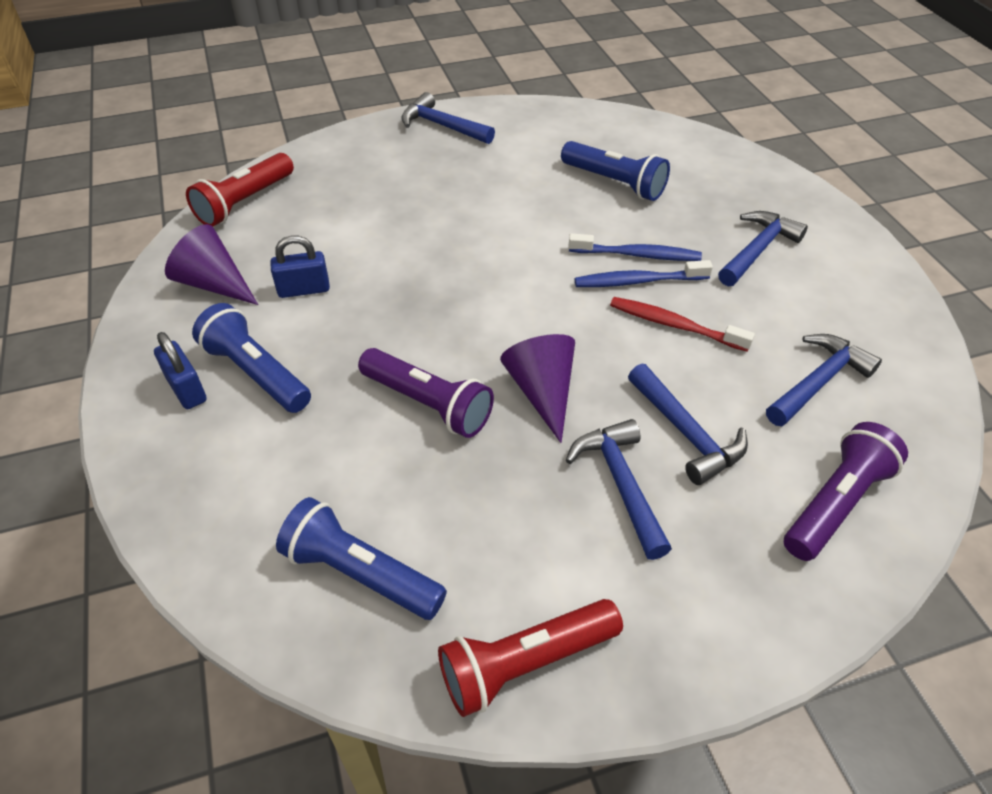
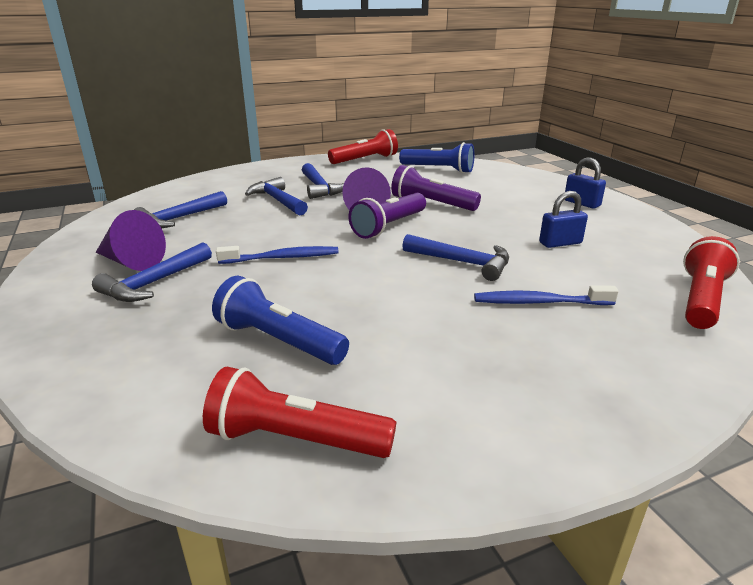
camera: 175 degrees right, 20 degrees down
purple cone [165,224,258,305] -> purple cone moved to [96,210,166,271]
blue flashlight [192,303,311,413] -> none
blue hammer [401,92,495,144] -> blue hammer moved to [402,234,509,281]
blue toothbrush [568,233,702,261] -> blue toothbrush moved to [474,285,619,305]
red toothbrush [610,297,755,352] -> none
purple flashlight [784,422,908,561] -> purple flashlight moved to [348,193,426,239]
none -> red flashlight [203,367,396,458]

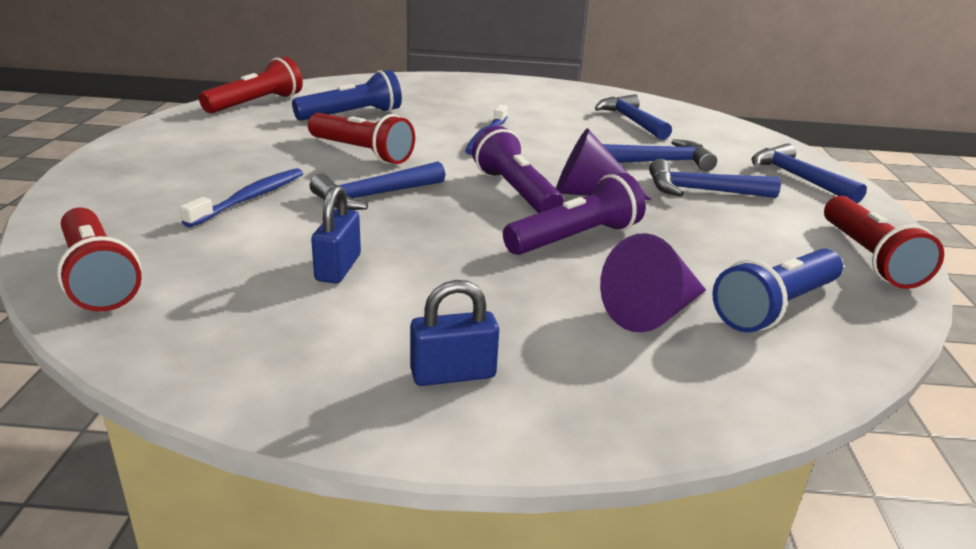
camera: 115 degrees right, 0 degrees up
blue hammer [92,242,212,302] -> blue hammer moved to [751,143,867,203]
purple cone [96,210,166,271] -> purple cone moved to [600,233,706,332]
none -> red flashlight [308,113,415,164]

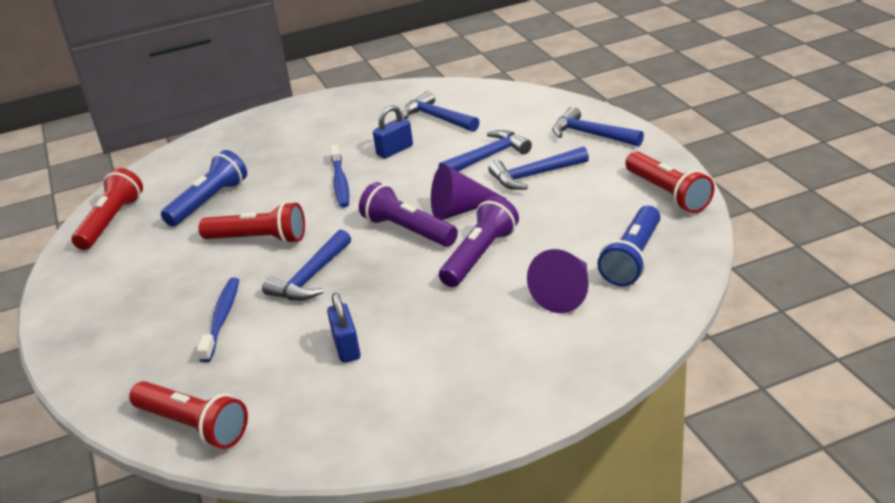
camera: 20 degrees left, 5 degrees up
blue padlock [410,280,499,386] -> blue padlock moved to [373,105,413,158]

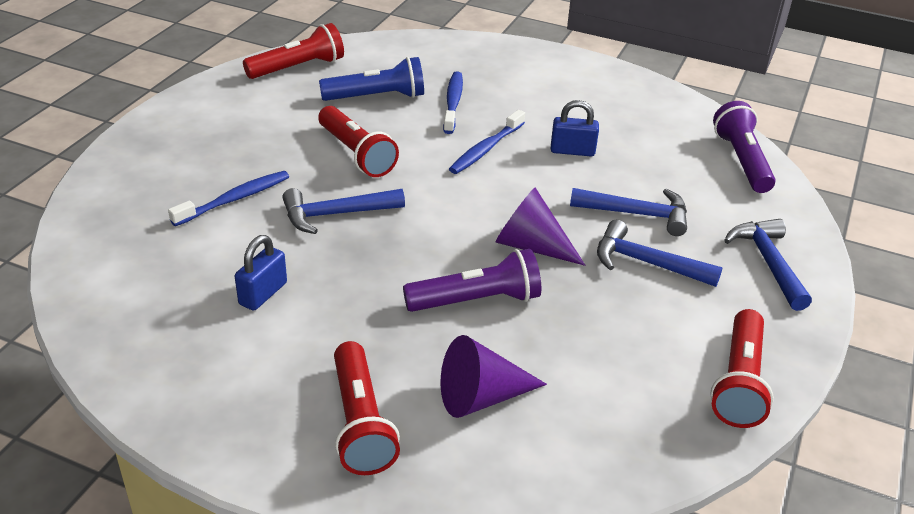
camera: 40 degrees right, 5 degrees up
red flashlight [129,381,248,449] -> red flashlight moved to [334,341,400,475]
purple flashlight [359,182,458,247] -> purple flashlight moved to [713,101,776,193]
blue hammer [402,91,479,132] -> none
blue flashlight [597,206,660,286] -> none
none -> blue toothbrush [443,71,463,134]

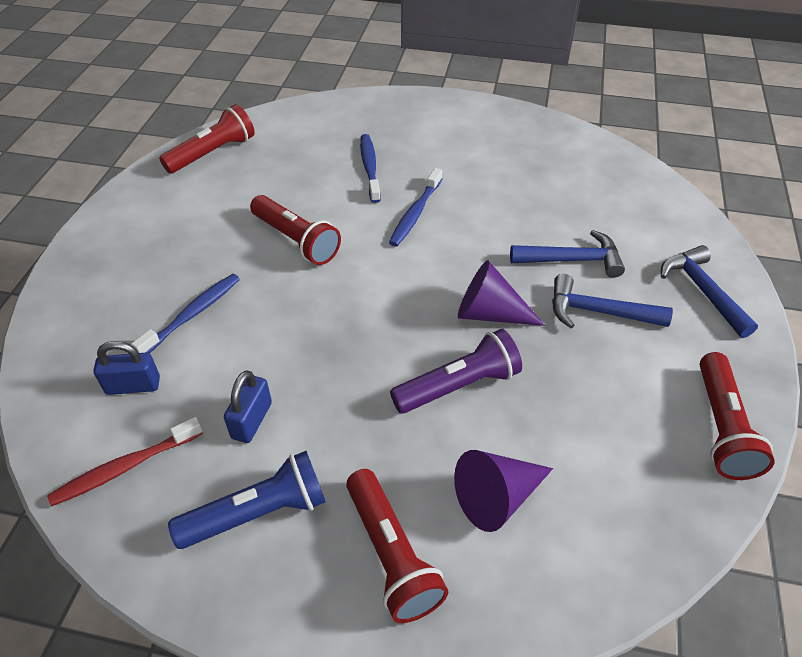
camera: 10 degrees left, 10 degrees up
blue hammer [283,188,405,234] -> none
blue flashlight [319,57,424,101] -> blue flashlight moved to [168,451,326,549]
blue padlock [551,100,599,156] -> blue padlock moved to [93,341,160,395]
purple flashlight [713,101,776,193] -> none
none -> red toothbrush [47,417,203,506]

